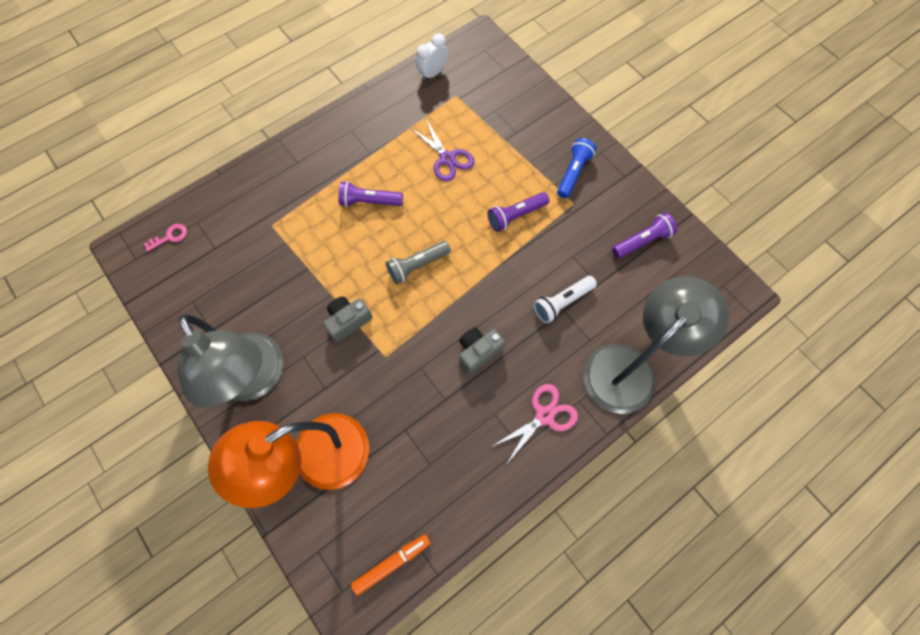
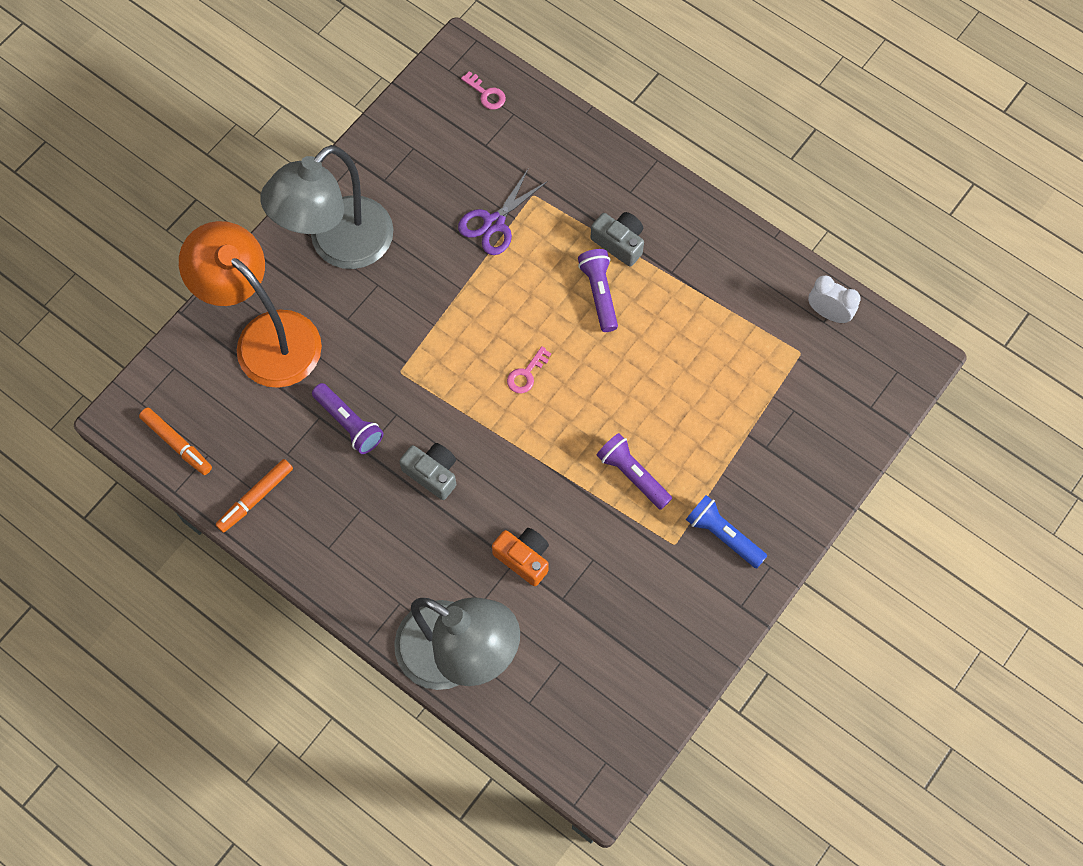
camera: 75 degrees right, 0 degrees up
grey camera [323,297,372,342] -> grey camera moved to [591,212,644,267]
grey flashlight [386,241,451,284] -> pink key [507,346,551,393]
purple scissors [411,120,474,181] -> purple scissors moved to [458,168,548,255]
pink scissors [491,384,578,463] -> none
white flashlight [534,276,597,324] -> orange camera [492,528,549,586]
blue flashlight [557,138,596,198] -> blue flashlight turned 150 degrees counterclockwise [686,495,767,568]
purple flashlight [612,212,677,258] -> purple flashlight moved to [312,383,383,454]
none -> orange marker [215,459,293,533]

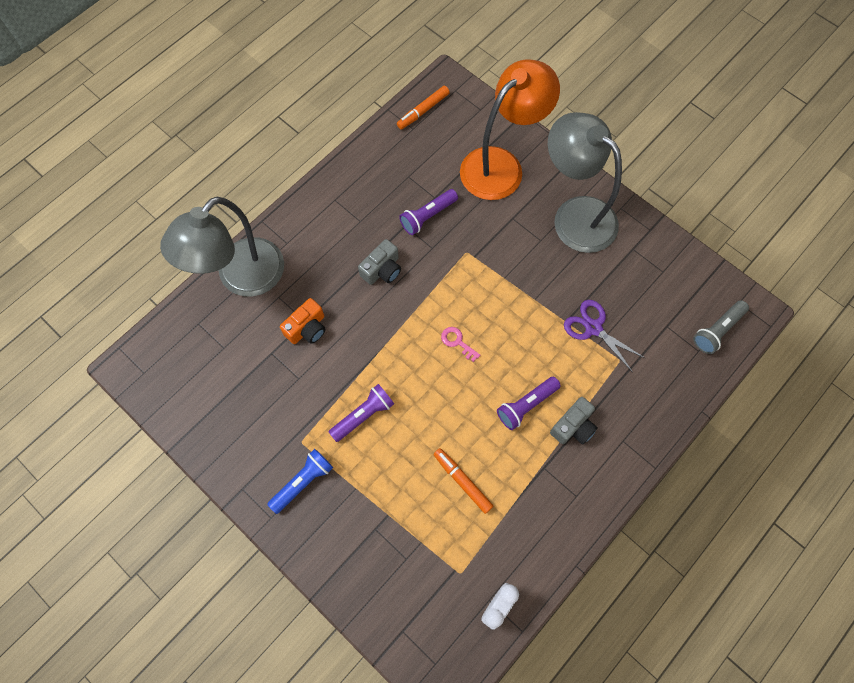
camera: 95 degrees right, 0 degrees up
orange marker [215,459,293,533] -> orange marker moved to [433,448,493,514]
pink key [461,71,506,110] -> grey flashlight [693,300,749,354]
purple flashlight [578,249,618,332] -> purple flashlight turned 150 degrees clockwise [497,377,561,430]

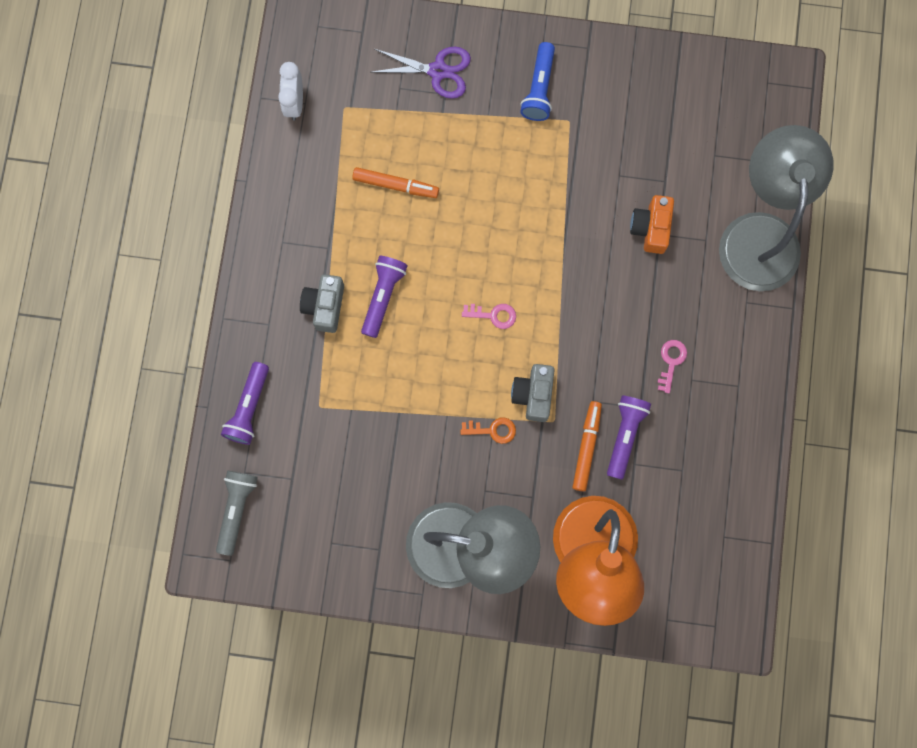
camera: 145 degrees right, 10 degrees up
purple flashlight [329,384,394,442] -> purple flashlight moved to [221,362,269,445]
grey camera [358,239,401,285] -> grey camera moved to [511,364,555,422]
orange marker [397,86,450,130] -> orange marker moved to [573,401,602,492]
purple scissors [564,300,645,373] -> purple scissors moved to [372,47,471,99]
none -> orange key [460,417,516,444]
none -> pink key [657,340,687,393]

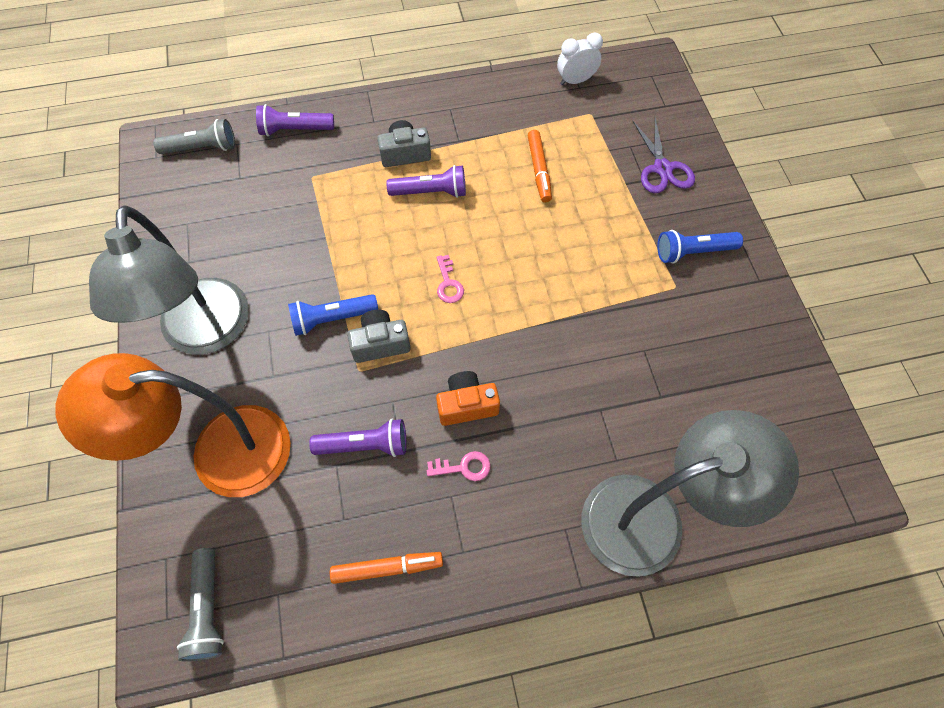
camera: 70 degrees right, 15 degrees down
orange key [460,417,516,444] -> blue flashlight [288,294,378,336]
orange marker [573,401,602,492] -> orange marker moved to [330,552,443,584]
orange camera [630,195,674,254] -> orange camera moved to [436,371,500,426]
none -> grey flashlight [177,548,224,661]

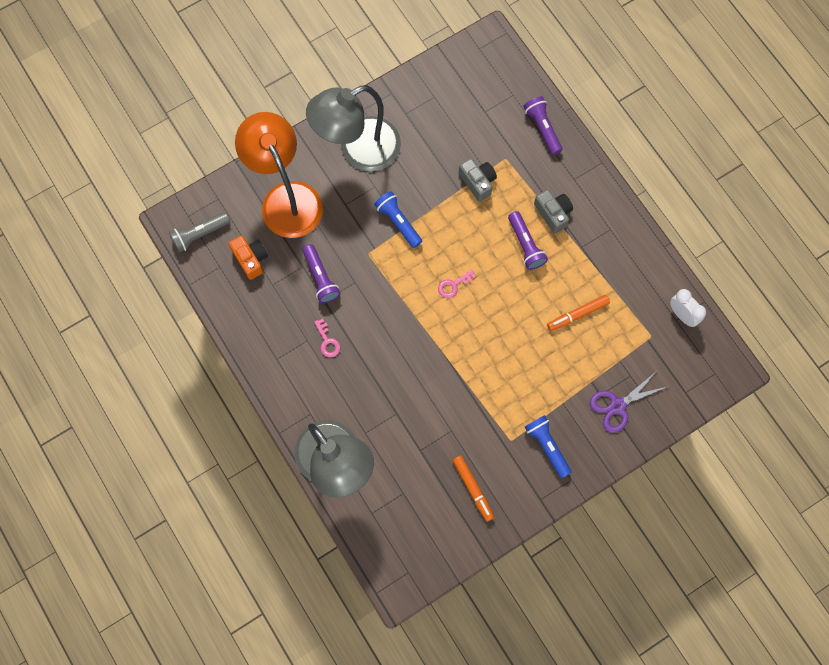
camera: 70 degrees right, 10 degrees up
grey flashlight [153,119,235,154] -> none
orange marker [330,552,443,584] -> orange marker moved to [453,456,494,522]
grey camera [347,310,411,363] -> grey camera moved to [459,158,497,202]
orange camera [436,371,500,426] -> orange camera moved to [229,236,268,280]

